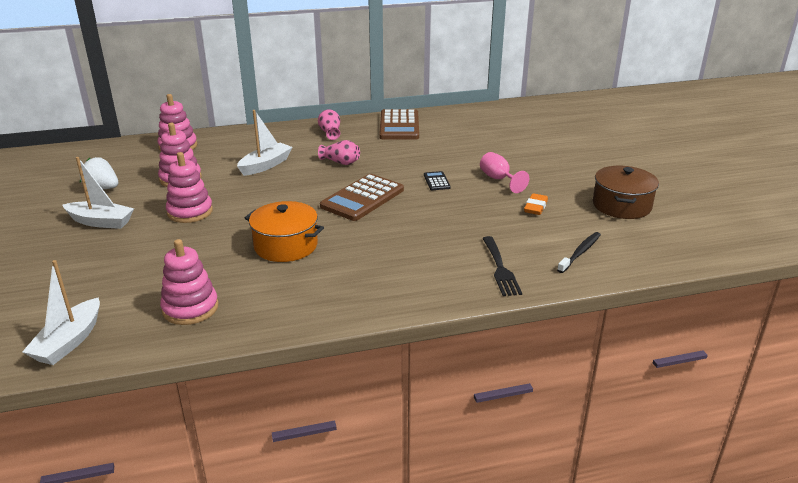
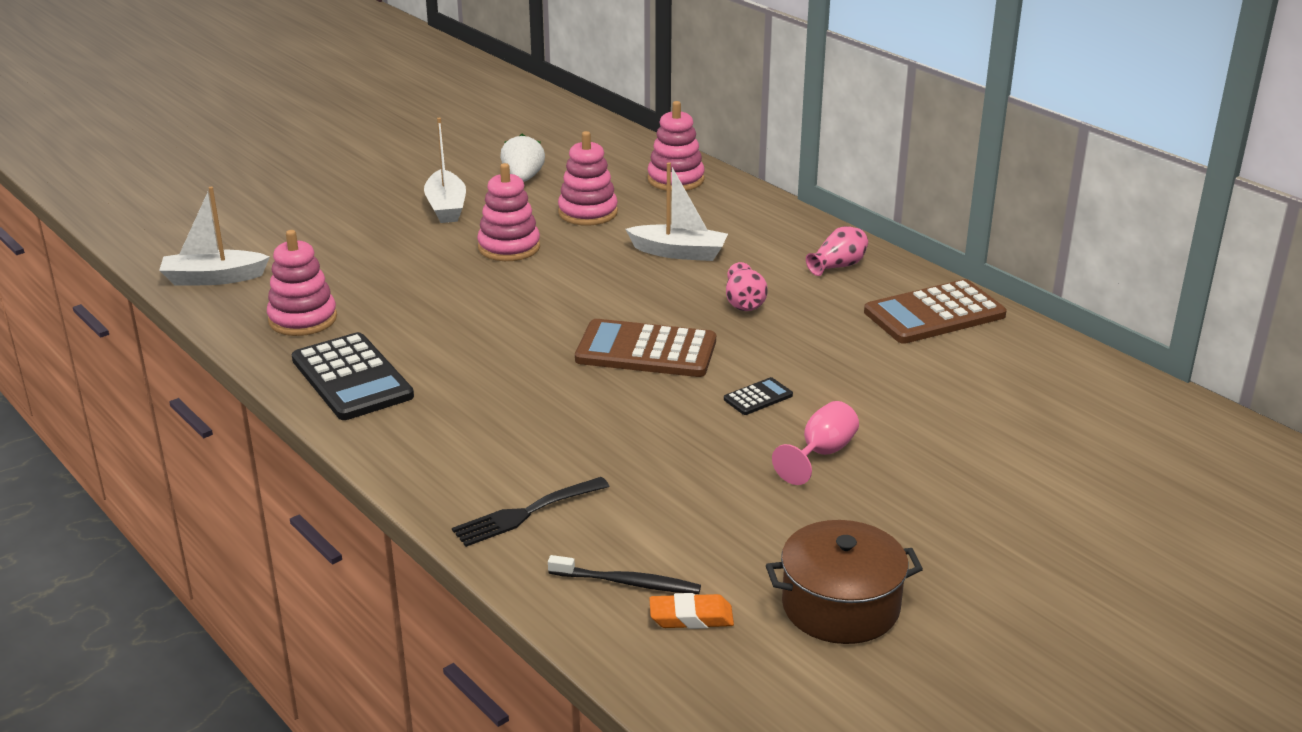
camera: 65 degrees right, 0 degrees up
orange pot [245,201,324,262] -> none
orange eraser [524,193,548,215] -> orange eraser moved to [649,593,734,629]
none -> black calculator [292,332,414,420]

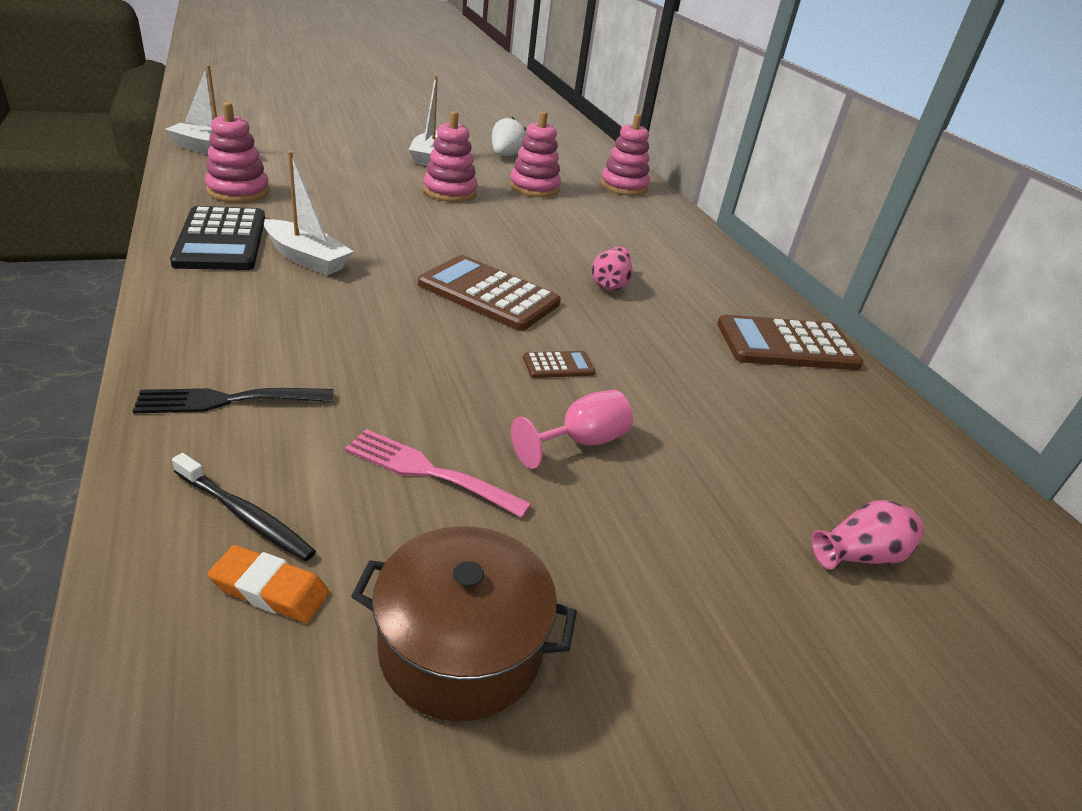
camera: 15 degrees right, 5 degrees up
white boat [625,162,728,261] -> white boat moved to [264,151,354,275]
black calculator [724,377,793,415] -> brown calculator [523,351,595,378]
pink vase [806,226,868,276] -> pink vase moved to [811,500,924,570]
none -> pink fork [345,429,532,518]

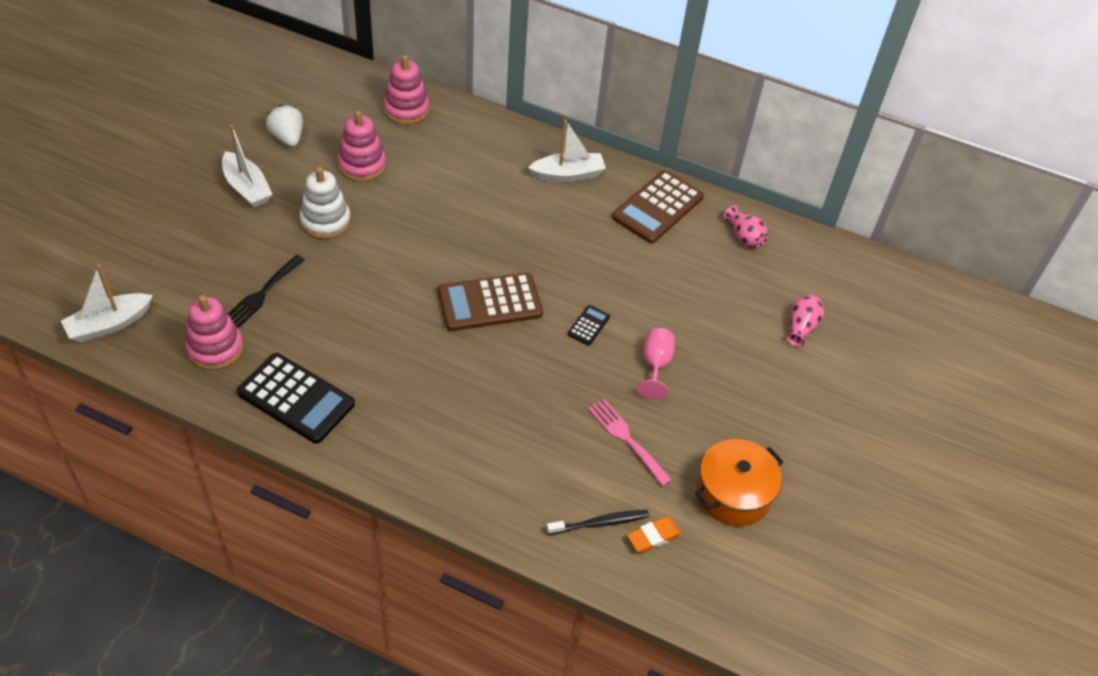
camera: 45 degrees left, 15 degrees up
black fork [133,388,334,413] -> black fork moved to [228,255,305,328]
white boat [264,151,354,275] -> white boat moved to [528,119,606,182]
pink fork [345,429,532,518] -> pink fork turned 75 degrees clockwise [588,399,672,486]
brown pot [351,526,577,721] -> orange pot [695,439,784,526]
pink stacking toy [423,111,478,202] -> white stacking toy [300,167,351,239]
brown calculator [523,351,595,378] -> black calculator [568,305,610,345]
pink vase [592,247,632,291] -> pink vase moved to [723,205,768,247]

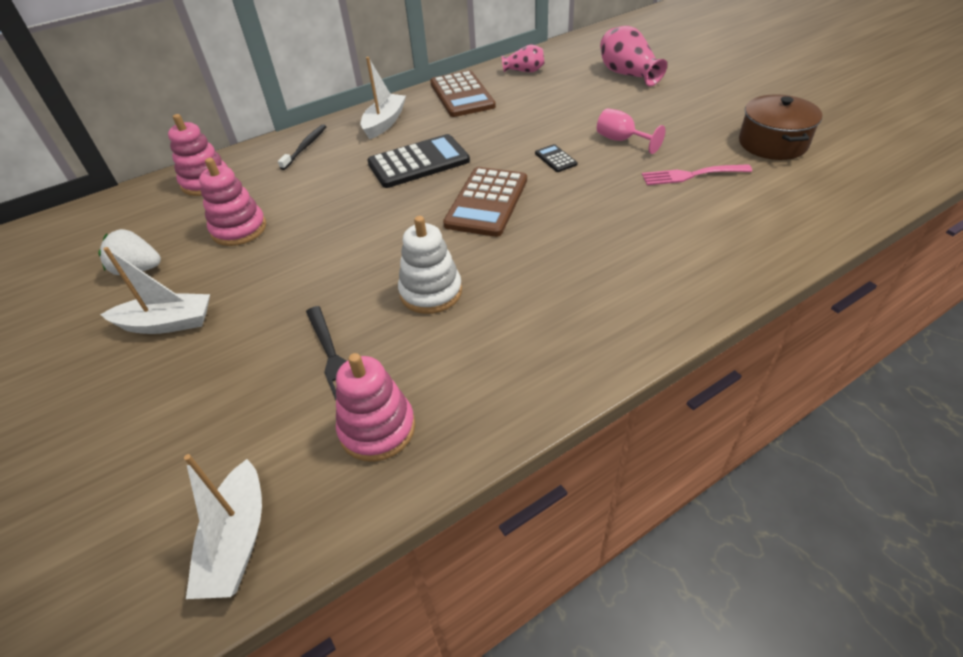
camera: 50 degrees left, 5 degrees down
black calculator [237,353,355,444] -> black calculator moved to [367,134,470,188]
white stacking toy [300,167,351,239] -> white stacking toy moved to [398,216,462,314]
black toothbrush [546,510,649,535] -> black toothbrush moved to [278,124,327,170]
orange eraser [627,516,682,553] -> none
orange pot [695,439,784,526] -> brown pot [739,94,822,160]
pink vase [785,294,824,347] -> pink vase [600,26,667,87], size x1.65

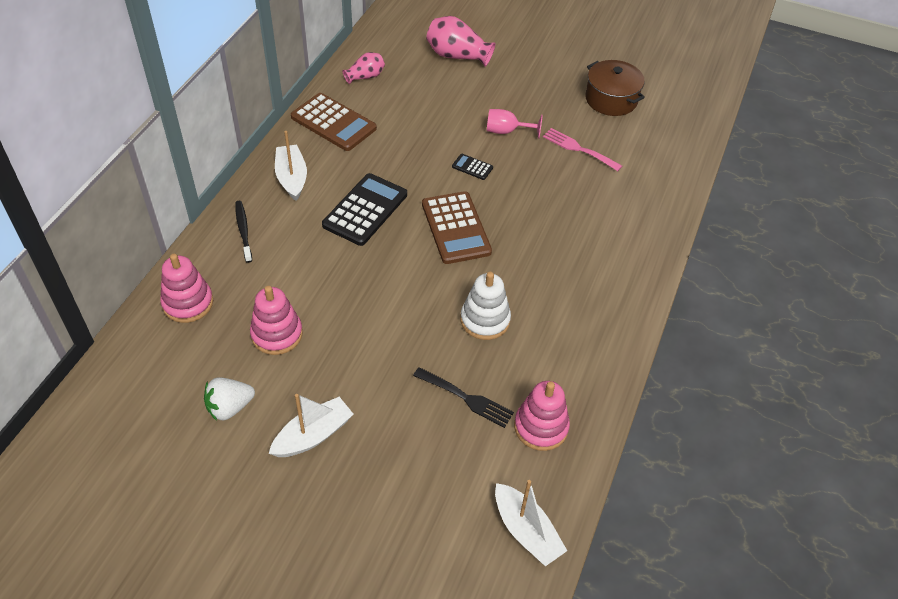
camera: 40 degrees left, 5 degrees up
pink fork [642,164,752,185] -> pink fork turned 75 degrees clockwise [543,128,622,171]

